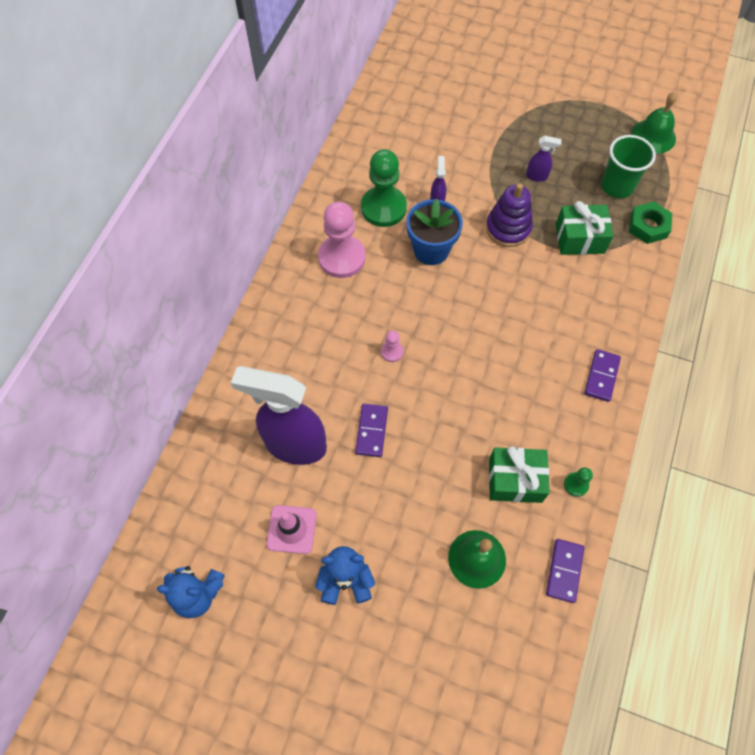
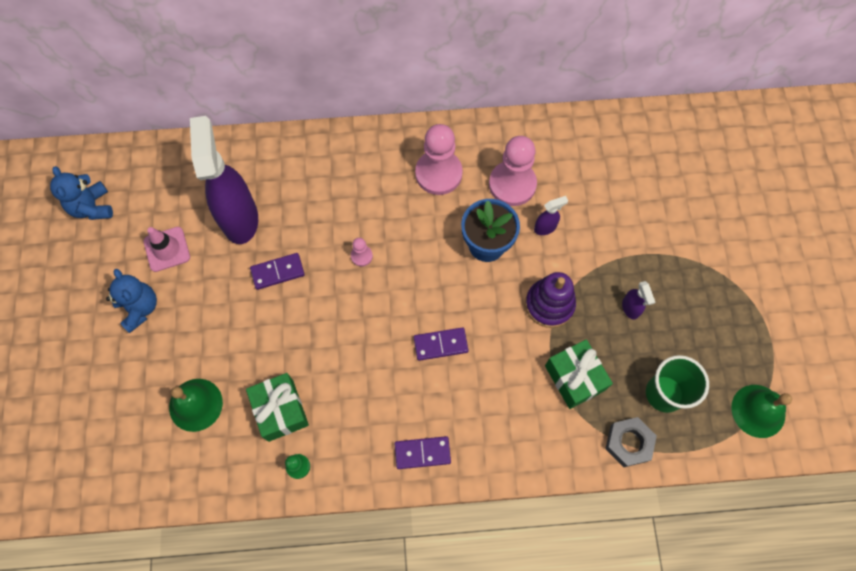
camera: 65 degrees right, 5 degrees up
green pawn [361,149,407,227] -> pink pawn [489,136,537,206]
purple domino [546,539,584,603] -> purple domino moved to [414,327,468,361]
green nut [629,202,672,244] -> grey nut [605,417,657,467]

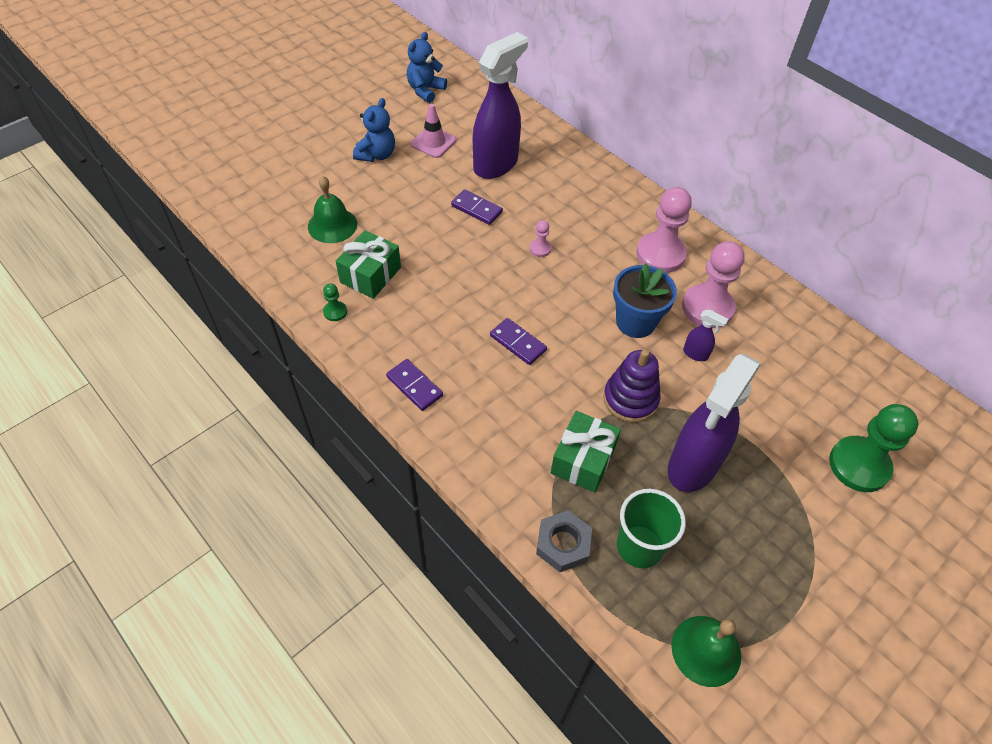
camera: 50 degrees right, 15 degrees down
purple spray bottle [622,281,655,320] -> purple spray bottle [668,353,761,492], size x2.43
none -> green pawn [829,404,918,492]

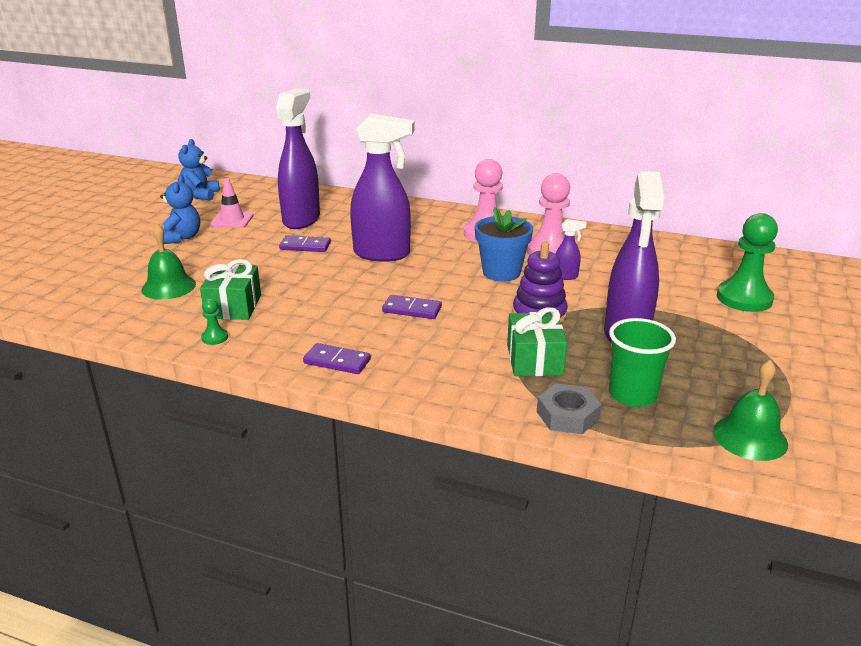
camera: 25 degrees left, 25 degrees down
pink pawn [530,220,552,257] -> purple spray bottle [350,113,415,262]

